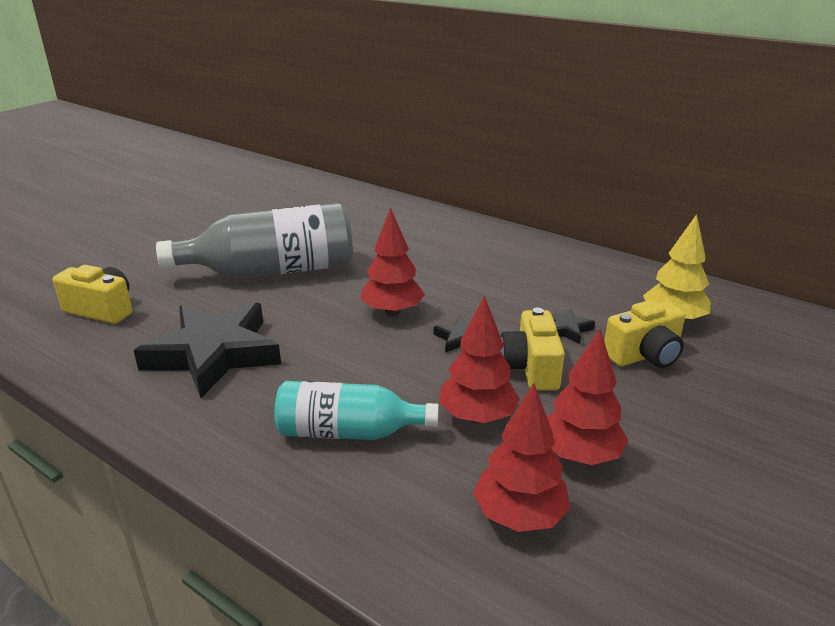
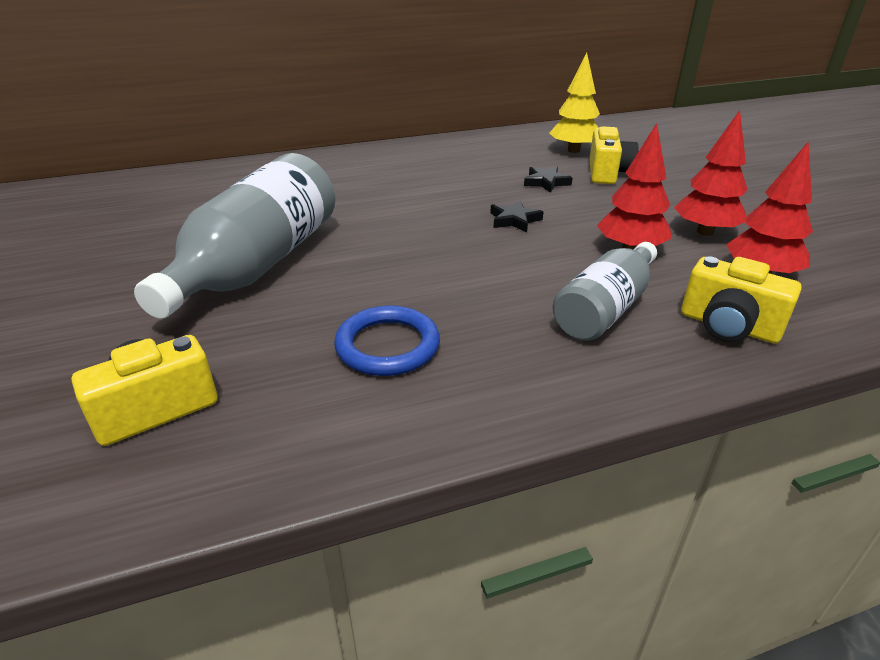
camera: 55 degrees left, 5 degrees up
black star [133,303,281,398] -> blue ring [334,306,440,376]
turquoise bottle [274,381,439,440] -> grey bottle [553,242,657,341]
red tree [361,207,425,316] -> none
yellow camera [500,308,565,391] -> yellow camera moved to [681,256,802,343]

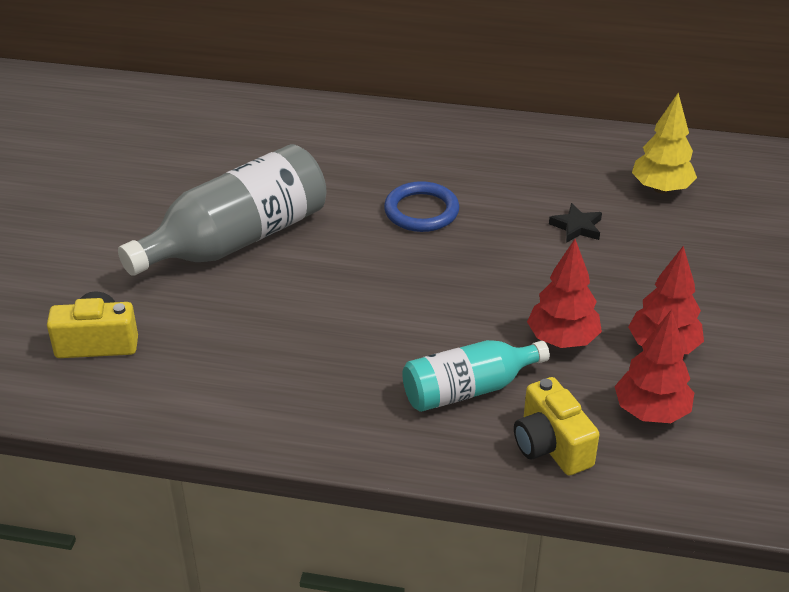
camera: 30 degrees right, 5 degrees up
blue ring [334,306,440,376] -> blue ring moved to [384,181,460,232]
black star [490,200,543,232] -> none
grey bottle [553,242,657,341] -> turquoise bottle [402,340,550,412]
yellow camera [589,126,639,184] -> none

